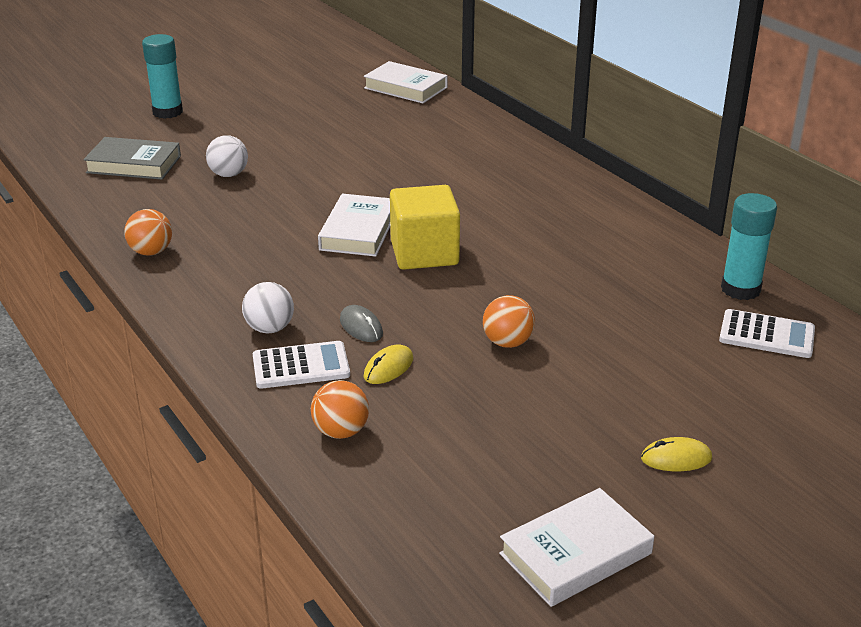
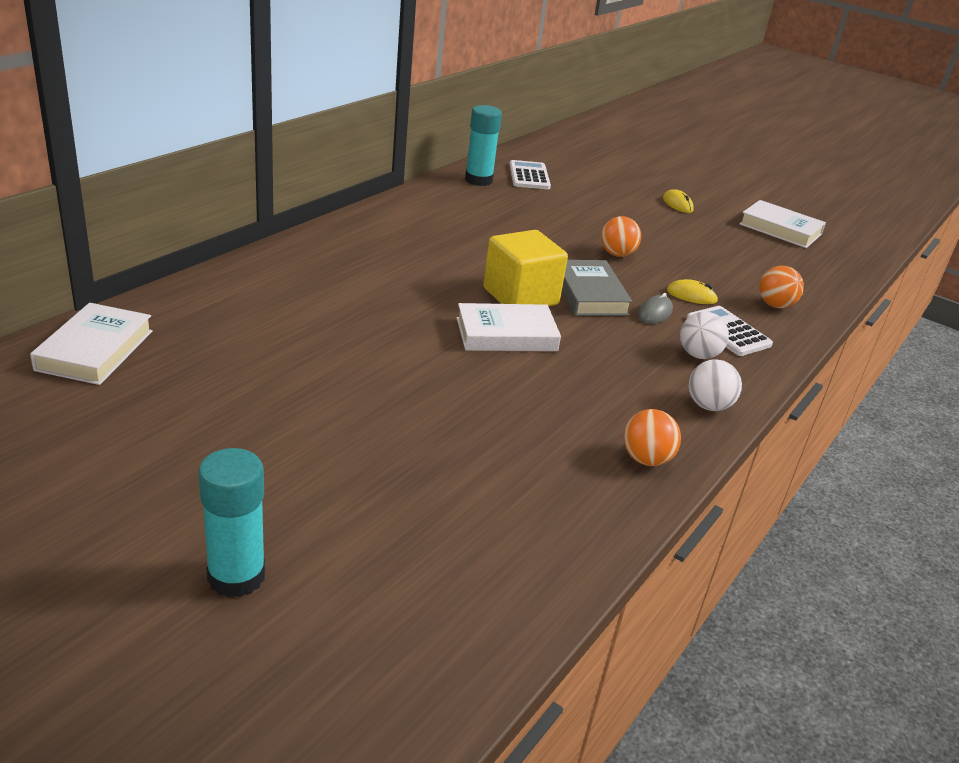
camera: 115 degrees left, 0 degrees up
grey book [83,137,181,180] -> grey book moved to [562,260,632,316]
white ball [206,135,248,177] -> white ball moved to [689,359,742,411]

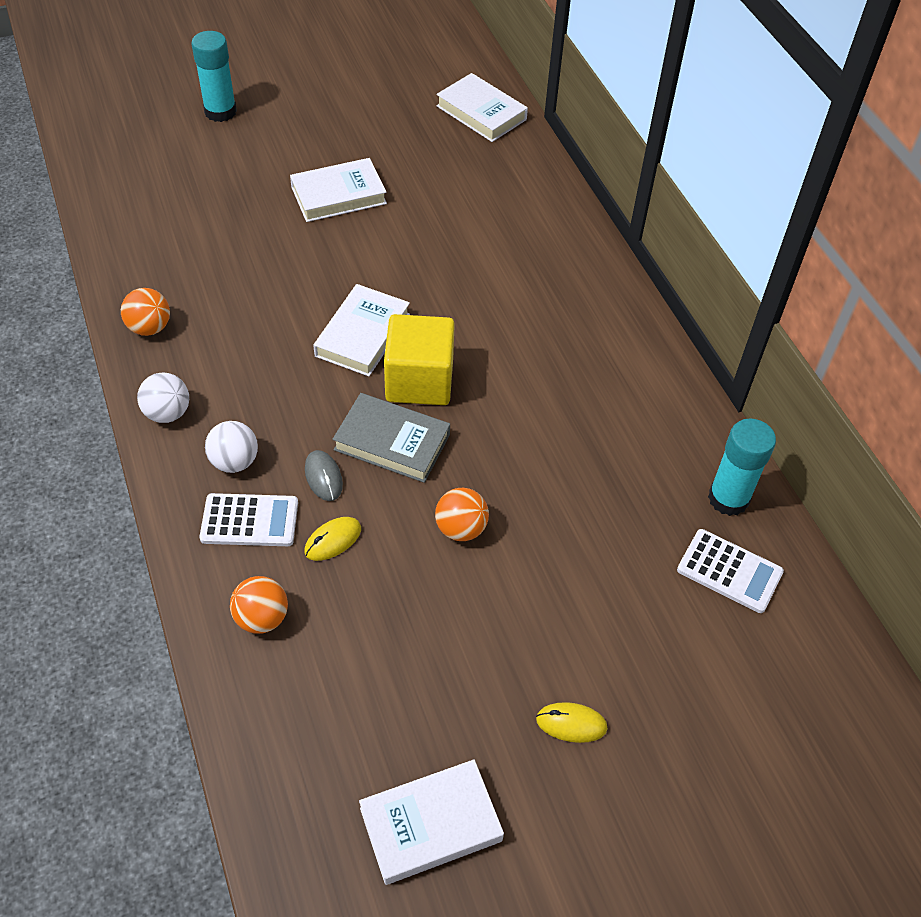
camera: 125 degrees right, 20 degrees up
none -> white book [290,158,387,222]

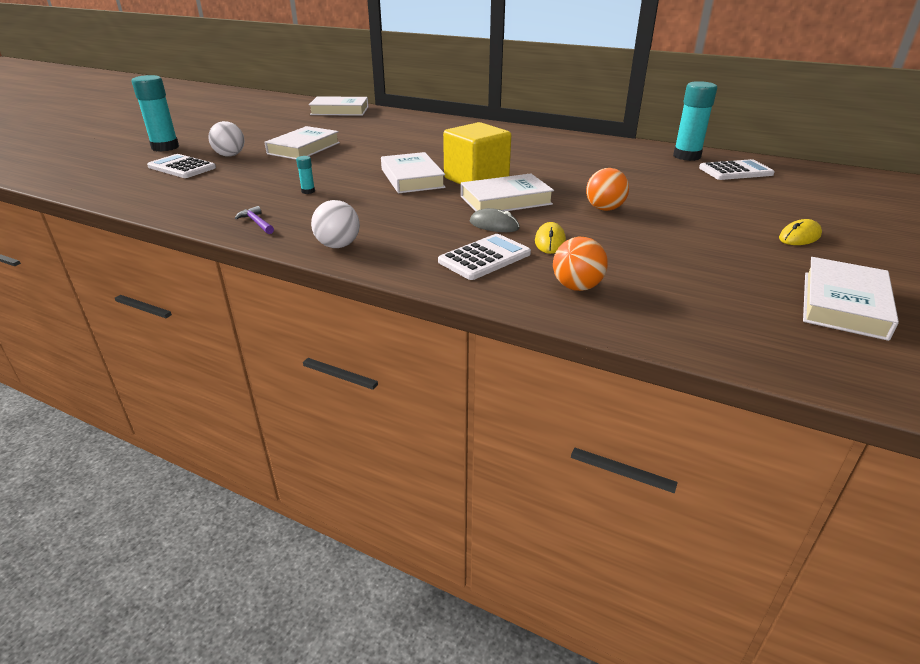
camera: 40 degrees left, 20 degrees down
orange ball [121,288,170,336] -> purple hammer [235,206,274,234]
white ball [205,421,258,473] -> white ball moved to [208,121,245,157]
grey book [333,393,450,483] -> white book [461,174,554,211]
none -> white calculator [147,154,216,178]
none -> turquoise glue stick [296,156,315,194]

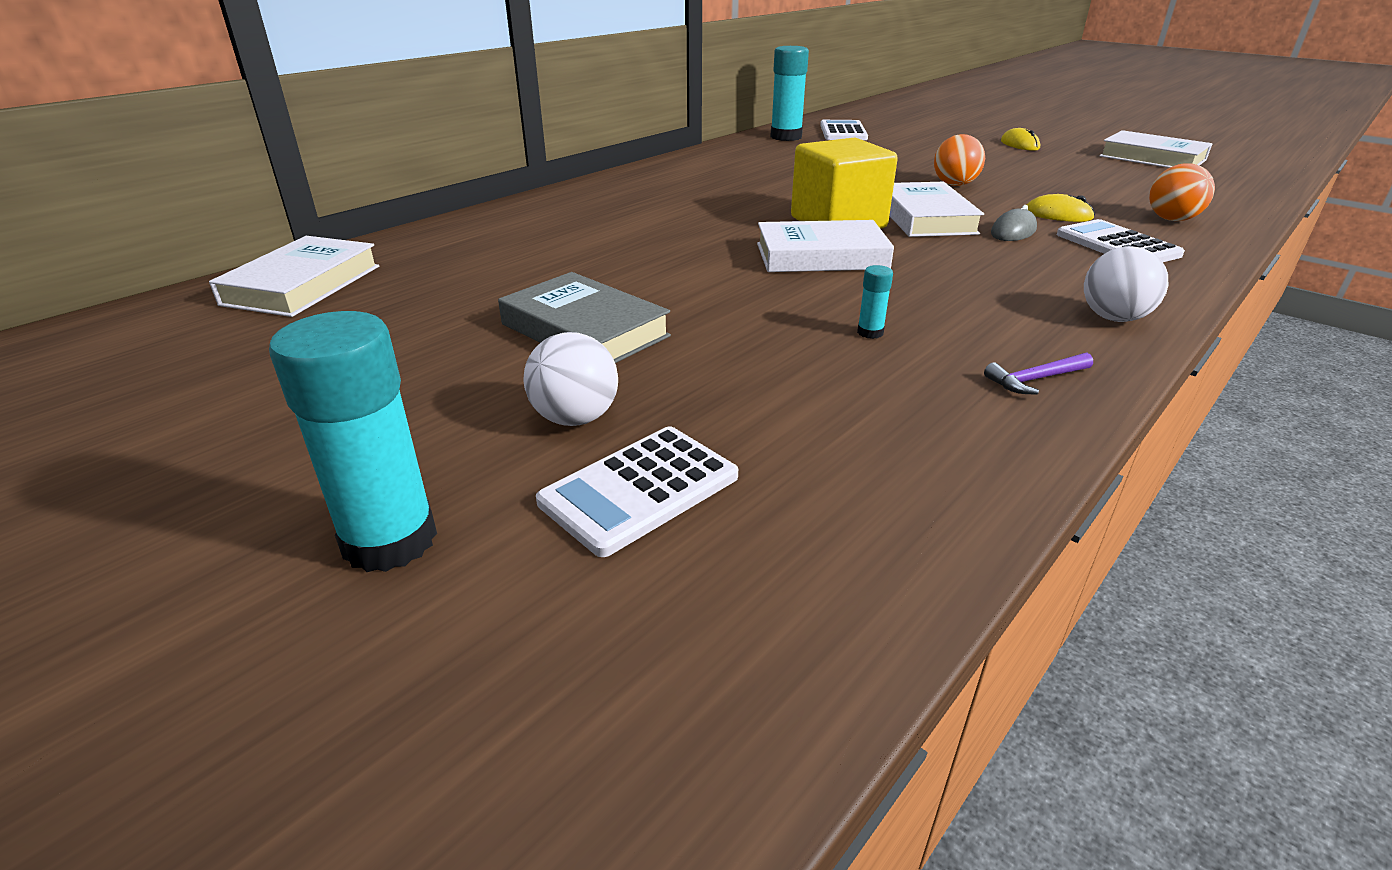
camera: 75 degrees left, 0 degrees up
white book [265,126,340,160] -> grey book [498,272,671,363]

